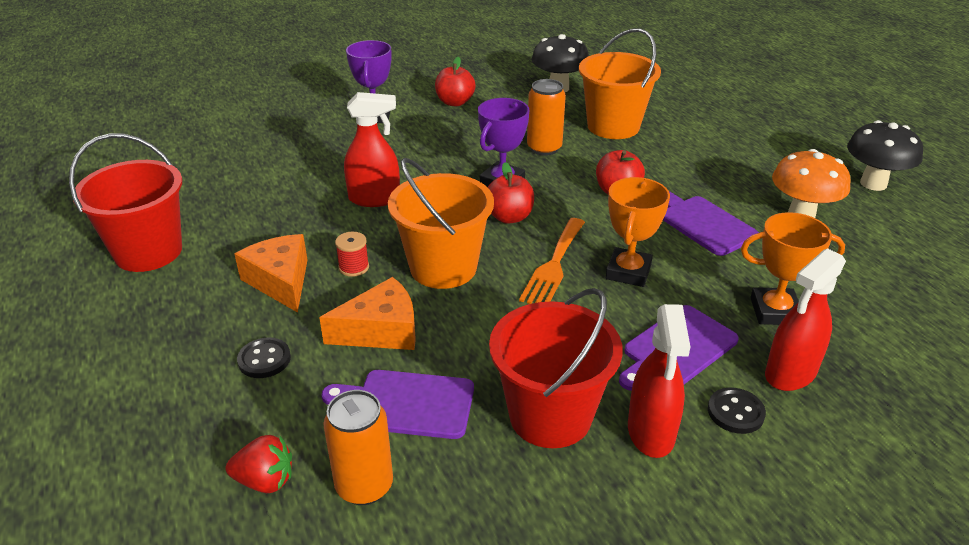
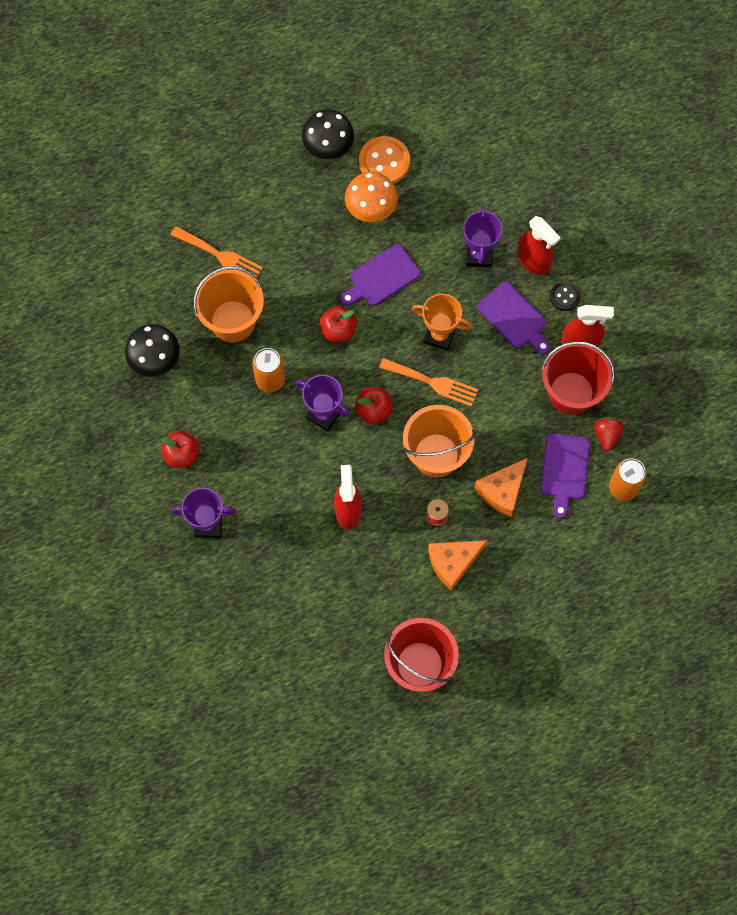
camera: 90 degrees left, 35 degrees up
red strawberry [226,435,292,493] -> red strawberry moved to [594,416,624,451]
black button [237,338,291,378] -> none
orange cheese [319,277,416,350] -> orange cheese turned 120 degrees counterclockwise [475,458,528,517]
orange trophy [741,212,845,325] -> purple trophy [463,205,502,267]
none -> orange fork [171,226,263,278]
none -> orange button [359,136,410,184]

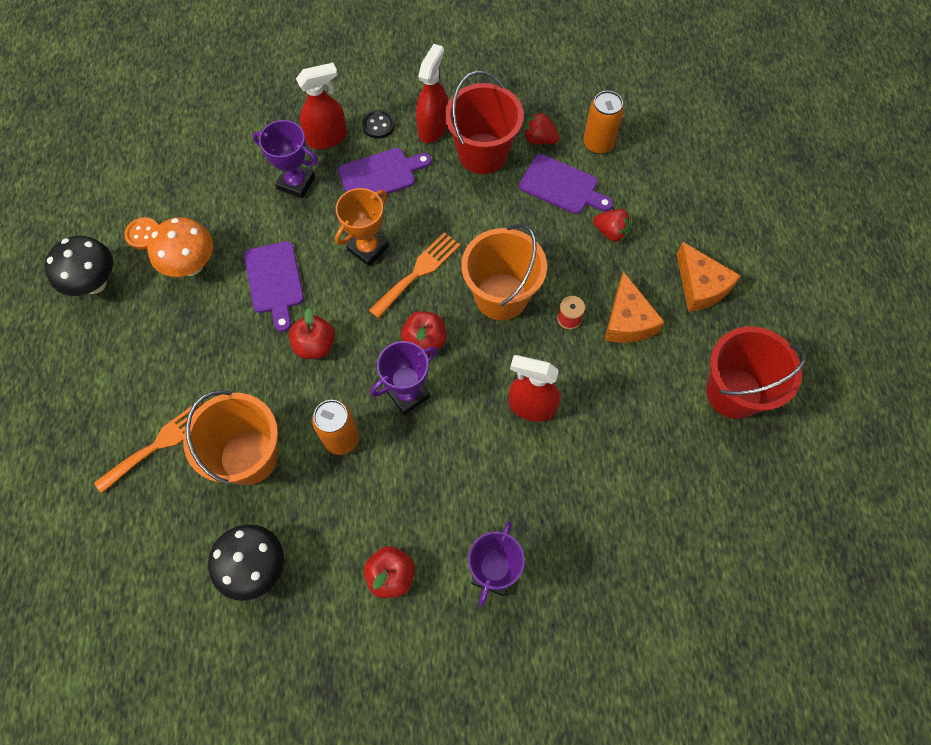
camera: 70 degrees left, 5 degrees down
orange button [359,136,410,184] -> orange button [124,217,158,250], size x0.58
orange cheese [475,458,528,517] -> orange cheese moved to [677,242,741,312]
none -> red strawberry [593,209,631,242]

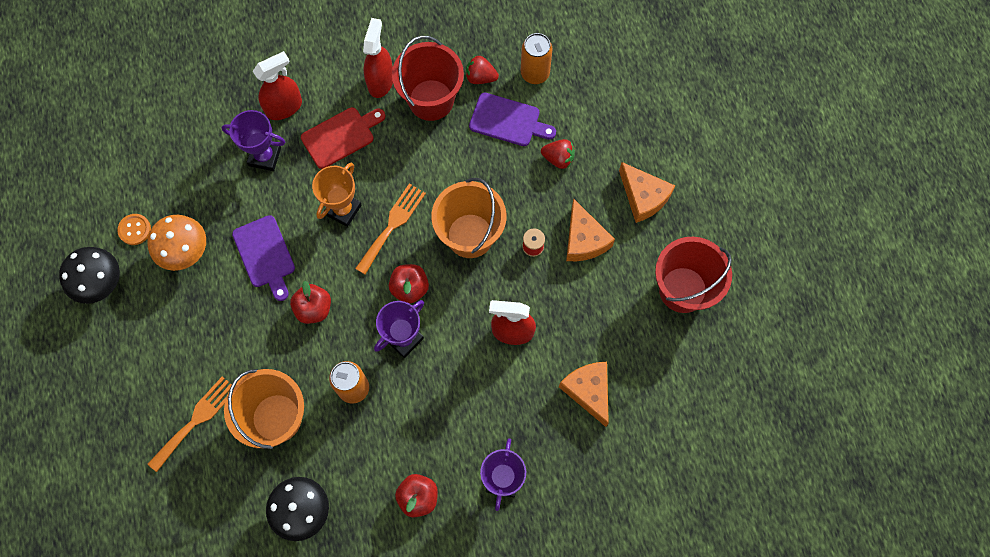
camera: 10 degrees left, 5 degrees up
purple cutting board [338,148,432,197] -> red cutting board [301,107,385,169]
black button [362,109,395,139] -> none
none -> orange cheese [559,362,609,427]

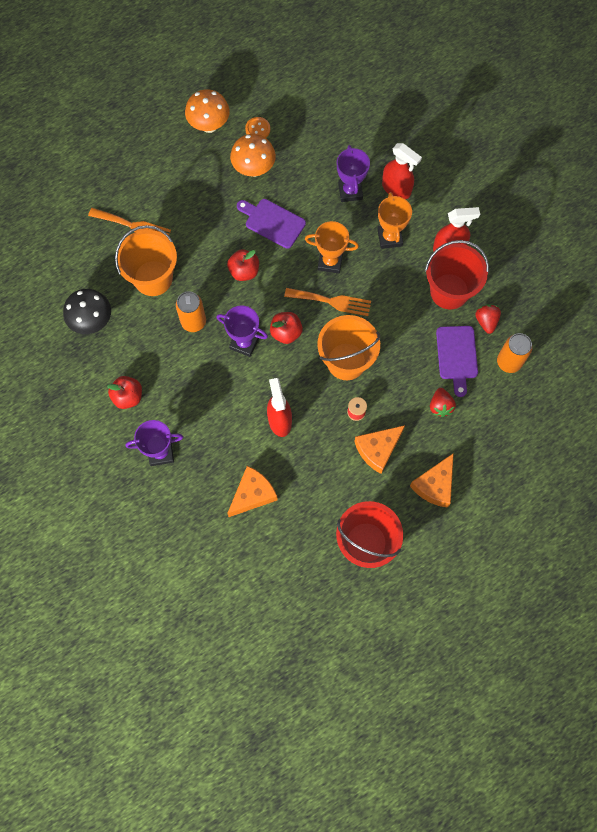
camera: 70 degrees right, 0 degrees up
black mushroom [59,247,120,304] -> orange mushroom [185,89,230,133]
purple cutting board [232,215,295,301] -> purple cutting board turned 75 degrees clockwise [237,199,306,249]
red cutting board [301,107,385,169] -> orange trophy [377,192,412,249]

